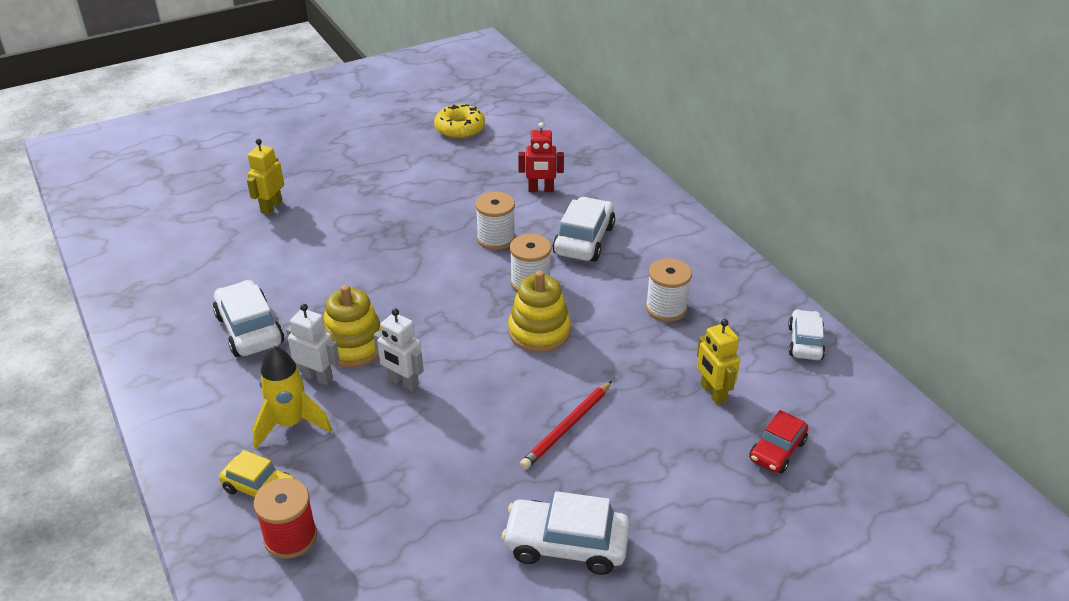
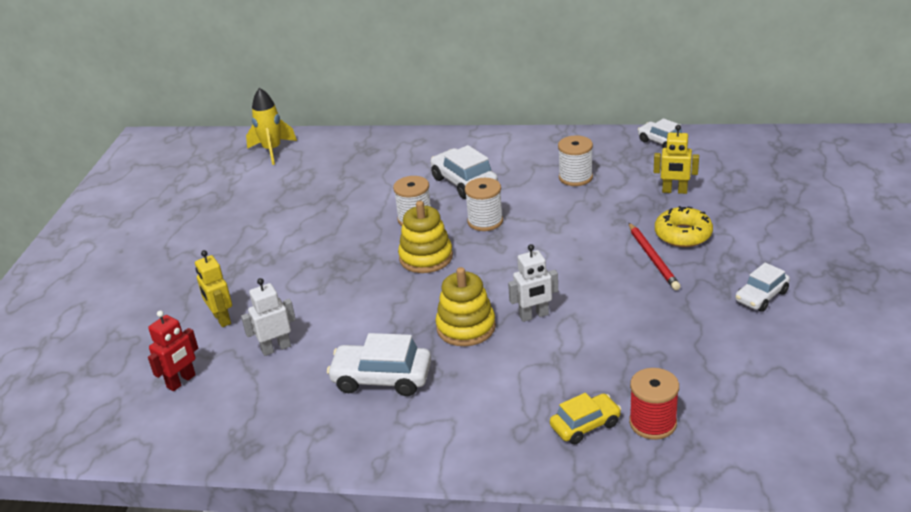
camera: 50 degrees left, 5 degrees down
yellow rocket [252,346,332,449] -> yellow rocket moved to [246,88,297,165]
white robot [286,304,340,385] -> white robot moved to [241,278,296,356]
yellow donut [434,104,485,139] -> yellow donut moved to [655,206,713,247]
white car [502,491,630,575] -> white car [735,263,790,312], size x0.65
yellow stacking toy [508,271,571,353] -> yellow stacking toy moved to [398,201,453,273]
red robot [518,122,564,192] -> red robot moved to [148,310,198,391]
red car [749,410,808,473] -> none

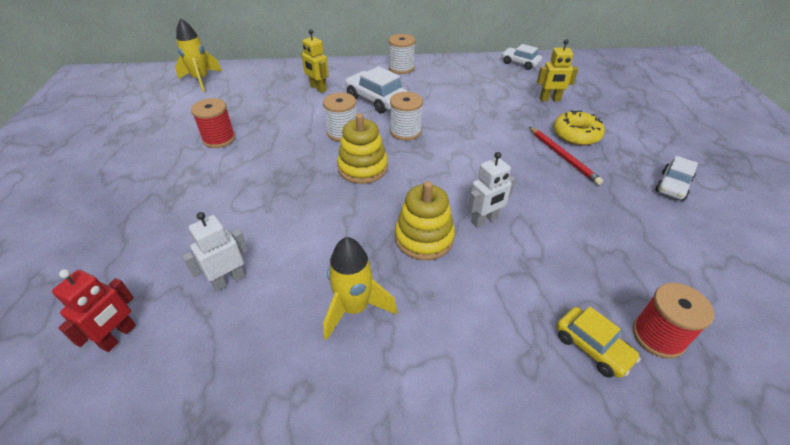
camera: 15 degrees left, 10 degrees up
yellow robot [195,250,232,327] -> yellow robot moved to [301,29,329,93]
white car [327,333,431,396] -> yellow rocket [323,237,397,340]
yellow car [550,393,621,444] -> yellow car turned 90 degrees clockwise [556,306,641,378]
white spool [558,135,593,186] -> white spool moved to [388,34,415,74]
none -> red spool [191,98,236,148]

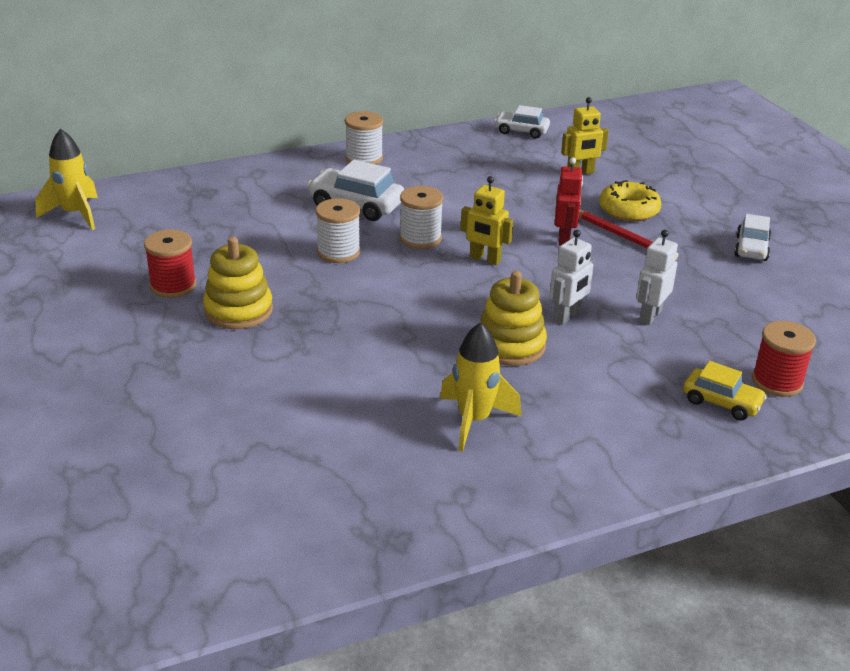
camera: 20 degrees left, 10 degrees down
red robot [52,269,136,352] -> red robot moved to [555,158,583,246]
white robot [182,212,248,291] -> white robot moved to [636,230,678,325]
yellow robot [301,29,329,93] -> yellow robot moved to [460,176,513,265]
yellow stacking toy [337,113,388,184] -> yellow stacking toy moved to [203,237,273,329]

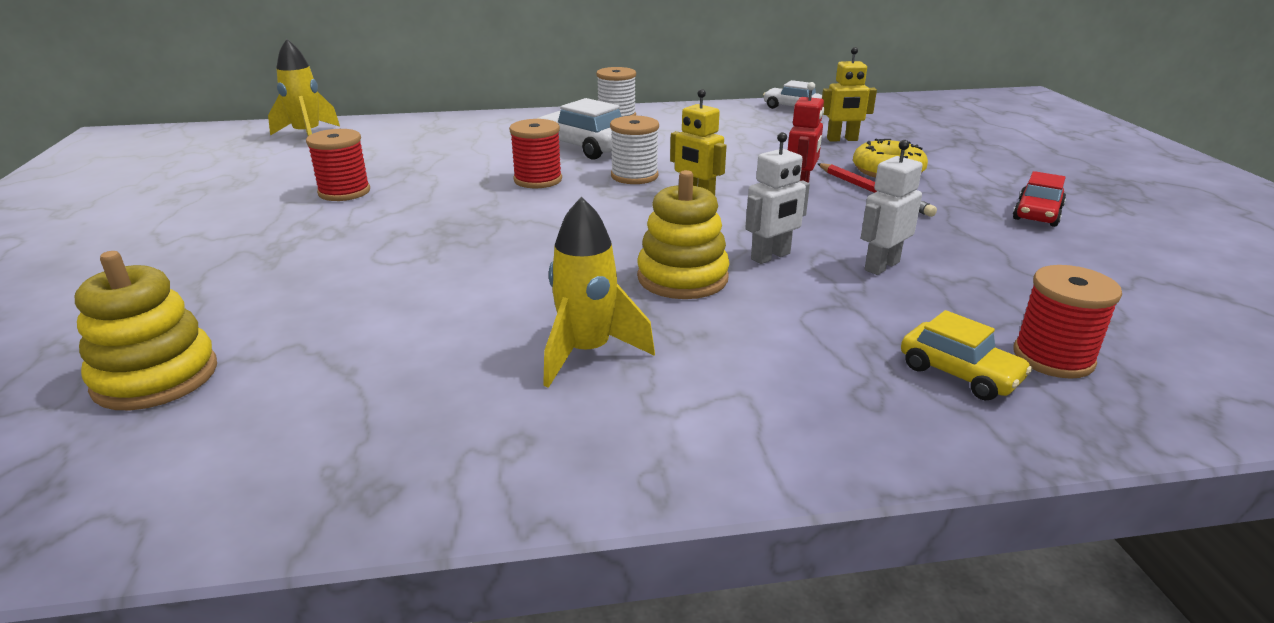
camera: 15 degrees right, 5 degrees down
yellow stacking toy [203,237,273,329] -> yellow stacking toy moved to [75,251,217,410]
white spool [316,198,361,263] -> red spool [509,119,562,188]
white car [734,214,771,261] -> red car [1013,171,1066,227]

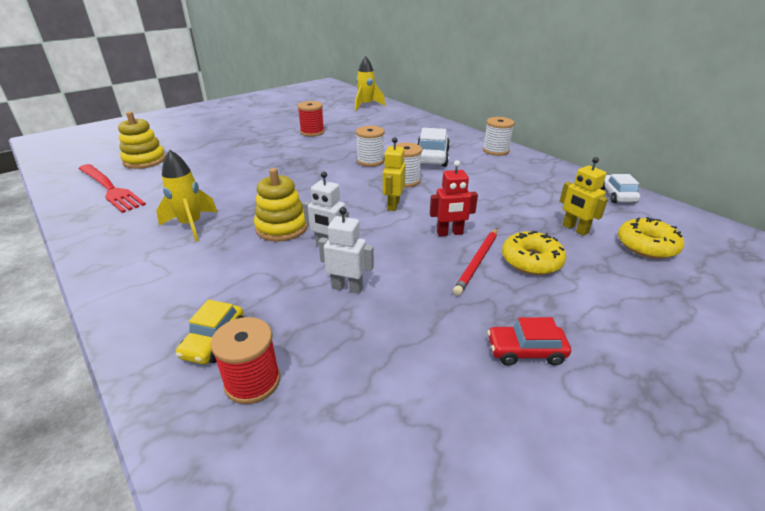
camera: 60 degrees right, 5 degrees up
red spool [509,119,562,188] -> white spool [356,126,385,167]
none -> red fork [78,164,146,213]
none -> yellow donut [618,217,684,259]

